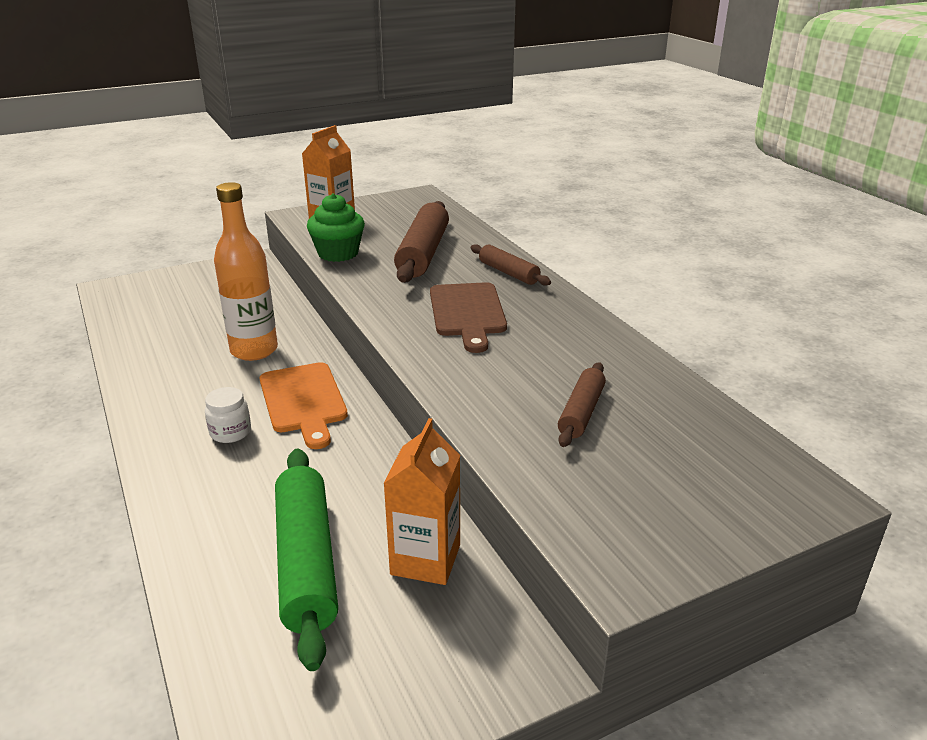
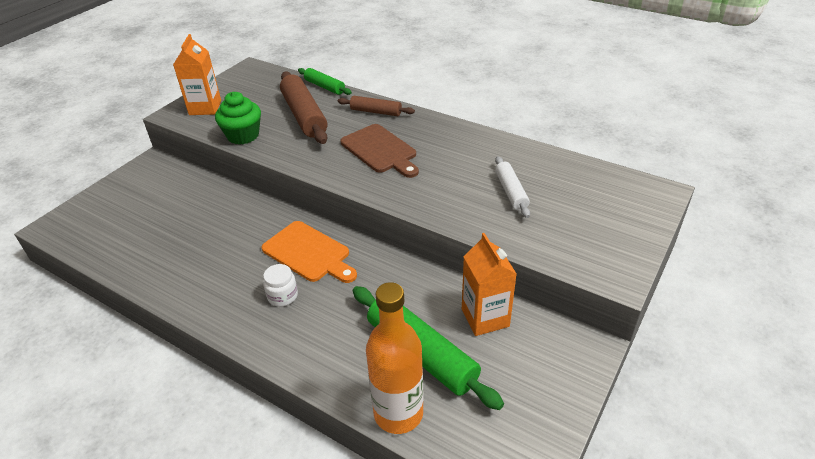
camera: 30 degrees left, 10 degrees up
orange bottle [214,182,278,361] -> orange bottle moved to [366,282,423,434]
brown rolling pin [558,362,606,447] -> white rolling pin [495,156,530,218]
none -> green rolling pin [298,68,352,95]

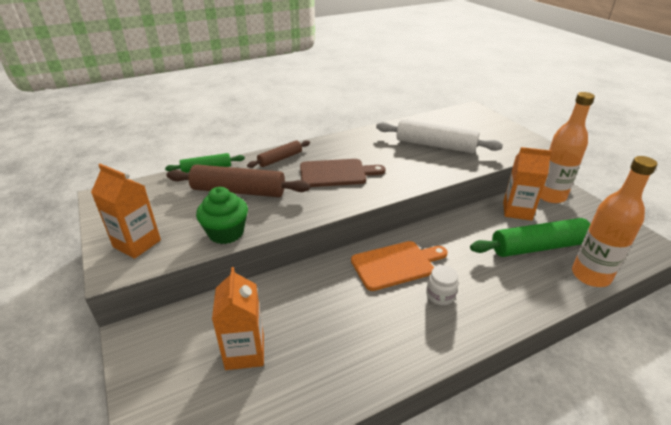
camera: 60 degrees left, 5 degrees down
white rolling pin [495,156,530,218] -> white rolling pin [376,119,503,153], size x1.76
none -> orange carton [212,267,264,370]
none -> orange bottle [540,92,595,203]

